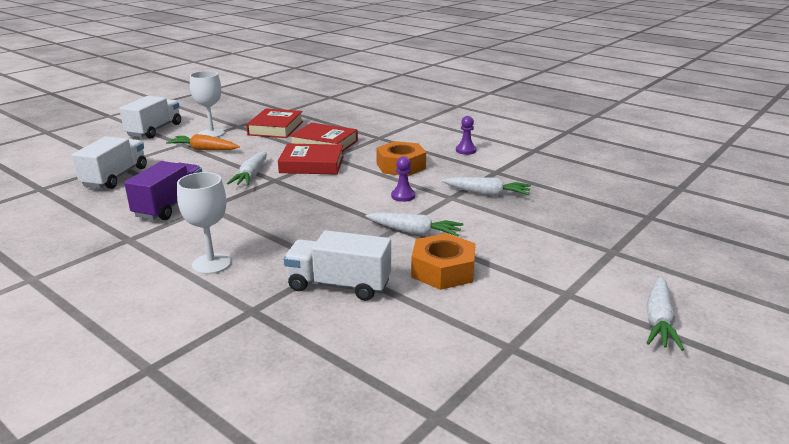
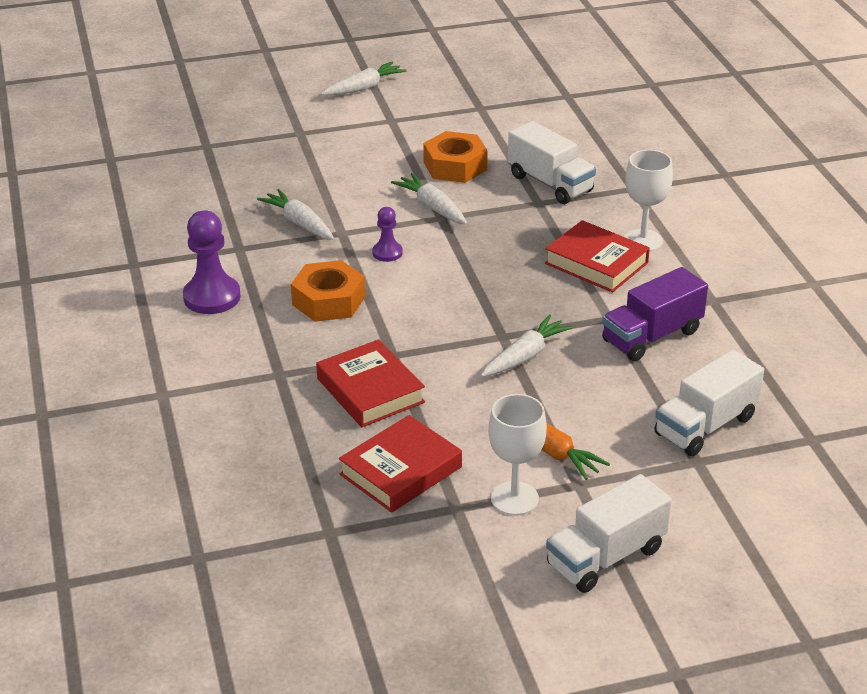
camera: 145 degrees left, 10 degrees up
red book [278,143,344,175] -> red book moved to [545,220,650,293]
purple pawn [456,116,476,155] -> purple pawn [183,210,241,314], size x1.81

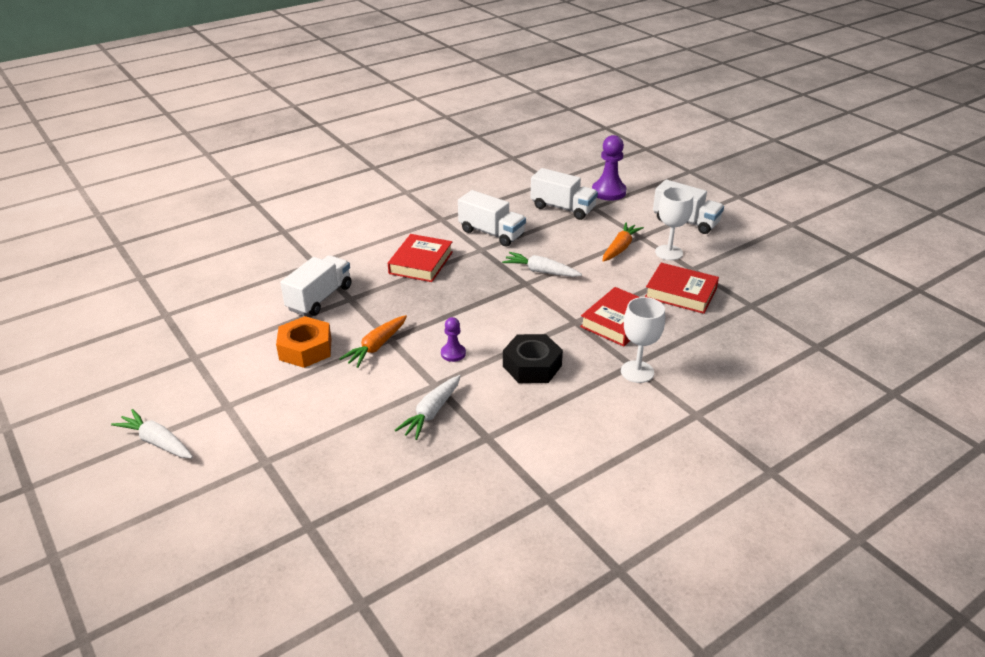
camera: 110 degrees left, 0 degrees up
purple pawn [183,210,241,314] -> purple pawn moved to [592,135,627,201]
orange nut [291,260,365,322] -> black nut [503,334,563,383]
white carrot [391,173,467,224] -> orange carrot [339,315,407,368]
purple truck [602,267,708,361] -> white truck [458,190,526,246]
white goblet [624,150,673,252] -> white goblet moved to [621,297,665,383]

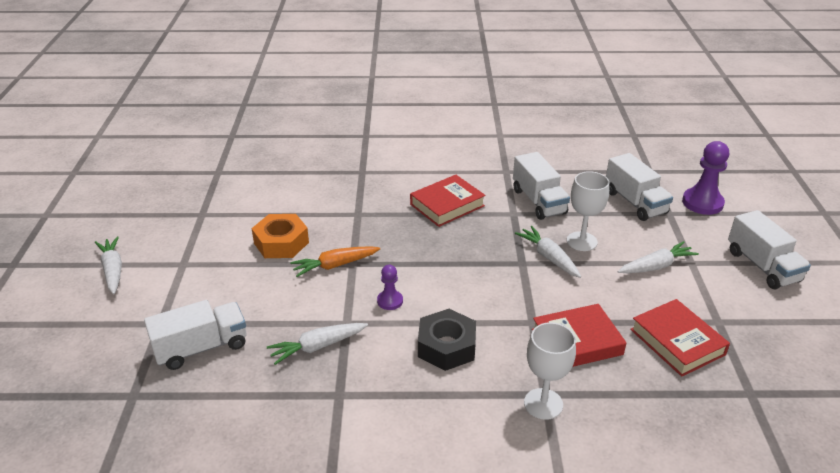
camera: 35 degrees right, 0 degrees up
white truck [280,255,351,316] -> white truck moved to [144,300,246,370]
orange carrot [603,223,644,262] -> white carrot [618,241,699,273]
white goblet [655,187,693,260] -> white goblet moved to [567,171,609,251]

